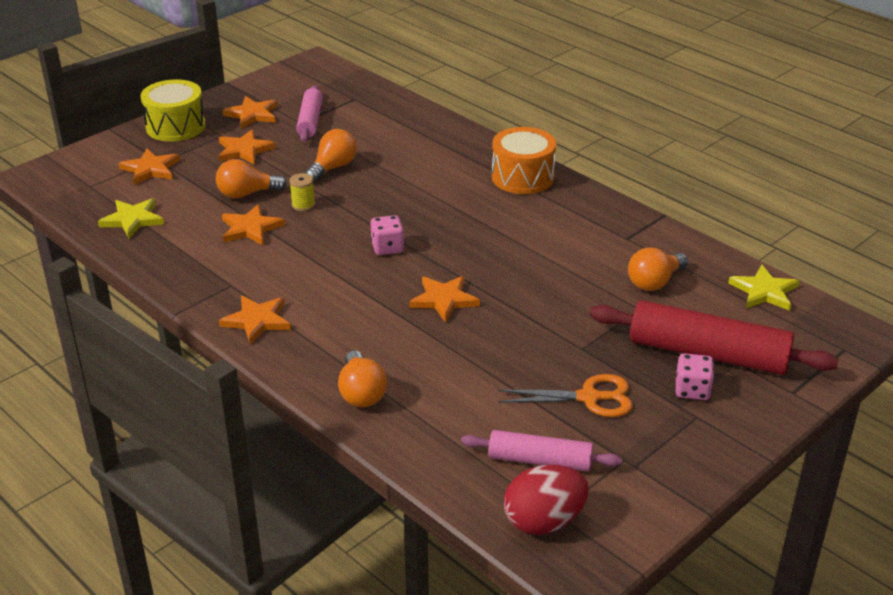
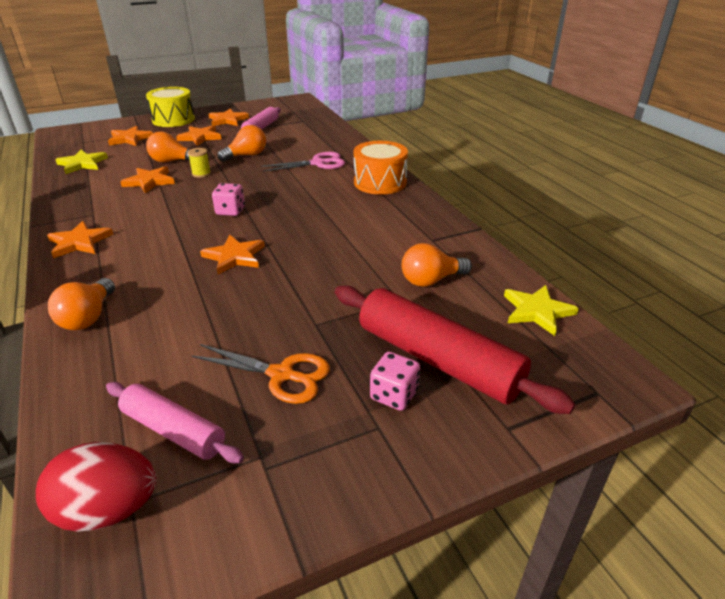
camera: 20 degrees right, 0 degrees up
none -> pink scissors [261,152,345,171]

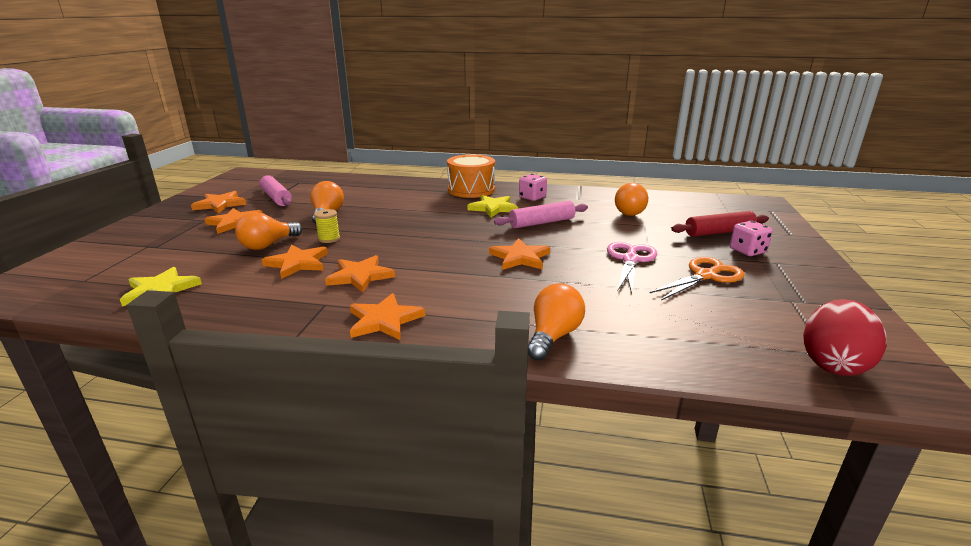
camera: 55 degrees left, 10 degrees down
orange light bulb [48,278,115,330] -> orange light bulb turned 105 degrees counterclockwise [528,283,585,361]
pink rolling pin [106,382,244,463] -> pink rolling pin moved to [494,201,588,228]
orange star [108,126,153,146] -> orange star moved to [325,255,395,293]
yellow drum [146,87,195,127] -> none
pink dice [212,183,245,216] -> pink dice moved to [519,174,547,201]
pink scissors [261,152,345,171] -> pink scissors moved to [607,242,658,293]
red rolling pin [335,285,575,414] -> red rolling pin [671,211,769,237], size x0.59
yellow star [504,285,579,336] -> yellow star moved to [467,195,518,218]

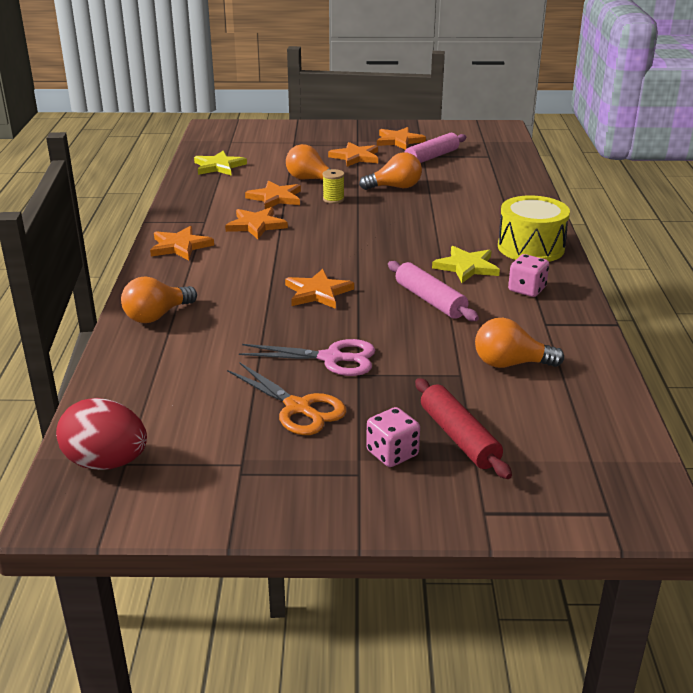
camera: 80 degrees right, 5 degrees up
orange drum [447,154,495,198] -> yellow drum [498,195,570,262]
orange light bulb [528,283,585,361] -> orange light bulb turned 120 degrees clockwise [121,277,197,323]

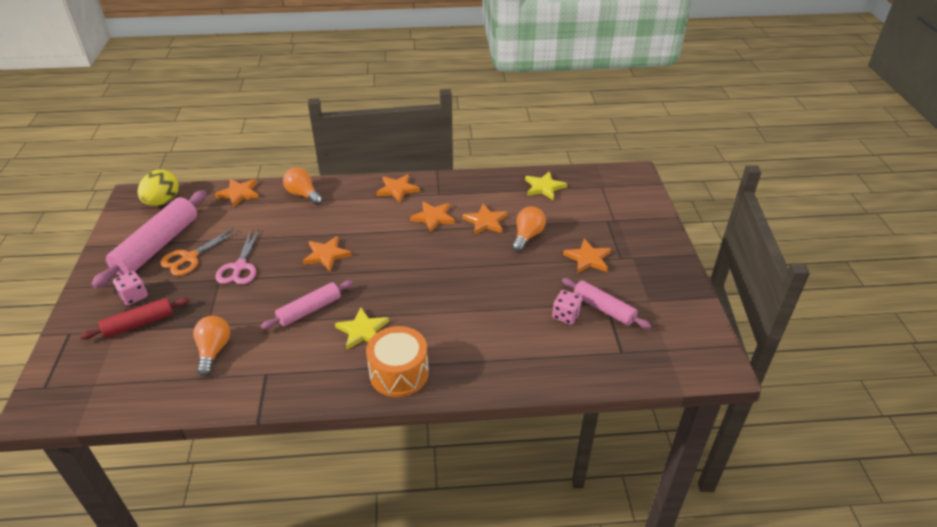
camera: 85 degrees right, 10 degrees up
red egg [56,398,147,470] -> yellow egg [138,169,179,206]
yellow spool [323,169,344,204] -> none
orange light bulb [359,152,422,190] -> none
orange star [377,127,426,150] -> orange star moved to [215,179,259,208]
yellow drum [498,195,570,262] -> orange drum [366,326,429,397]
pink dice [508,254,549,297] -> pink dice moved to [552,290,583,325]
none -> pink rolling pin [91,190,207,289]

